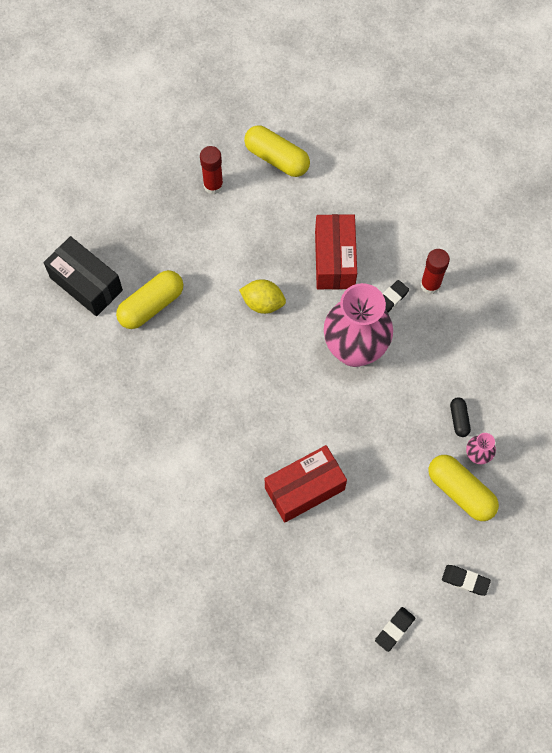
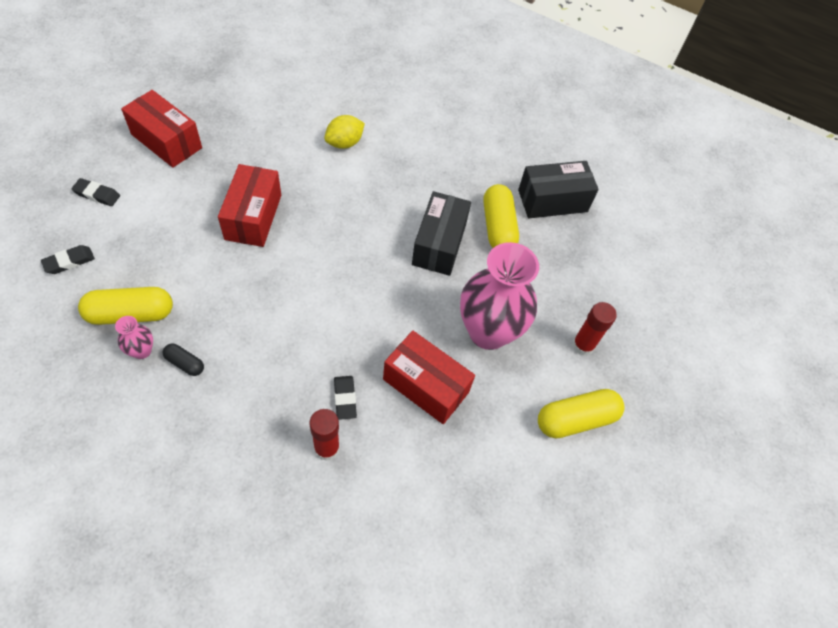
camera: 120 degrees right, 10 degrees down
yellow lemon [239,279,286,314] -> yellow lemon moved to [324,115,365,149]
pink vase [324,283,393,367] -> pink vase moved to [460,242,539,350]
black eraser [375,607,415,652] -> black eraser turned 60 degrees counterclockwise [72,178,120,206]
none -> red box [121,90,202,168]
none -> black box [412,191,471,276]

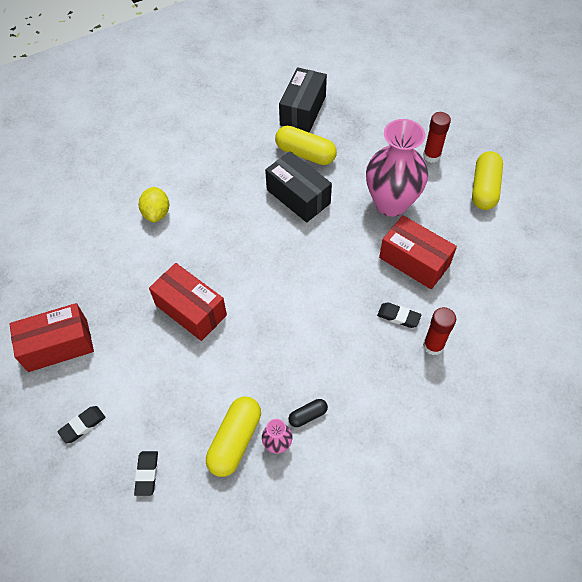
camera: 50 degrees left, 0 degrees up
red box [383,331,475,424] -> red box turned 60 degrees clockwise [379,215,457,289]

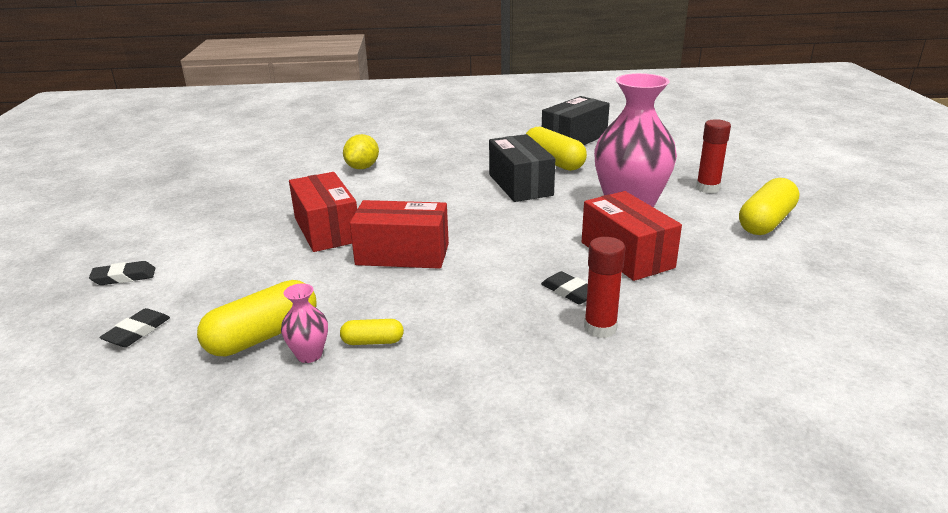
camera: 25 degrees right, 30 degrees down
red box [9,303,94,372] -> red box moved to [350,200,449,269]
black capsule [289,399,328,427] -> yellow capsule [340,319,404,345]

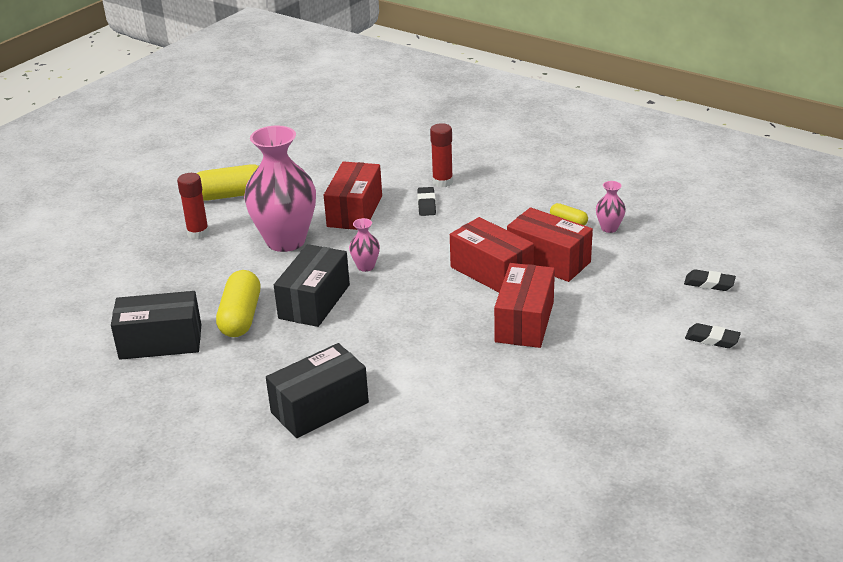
camera: 140 degrees left, 5 degrees up
black eraser [99,308,170,347] -> black eraser turned 45 degrees clockwise [684,269,736,291]
yellow capsule [197,280,317,356] -> none
yellow lemon [343,134,379,169] -> none
none -> black box [266,343,369,438]
none -> pink vase [349,218,380,272]
none -> red box [507,207,593,282]

